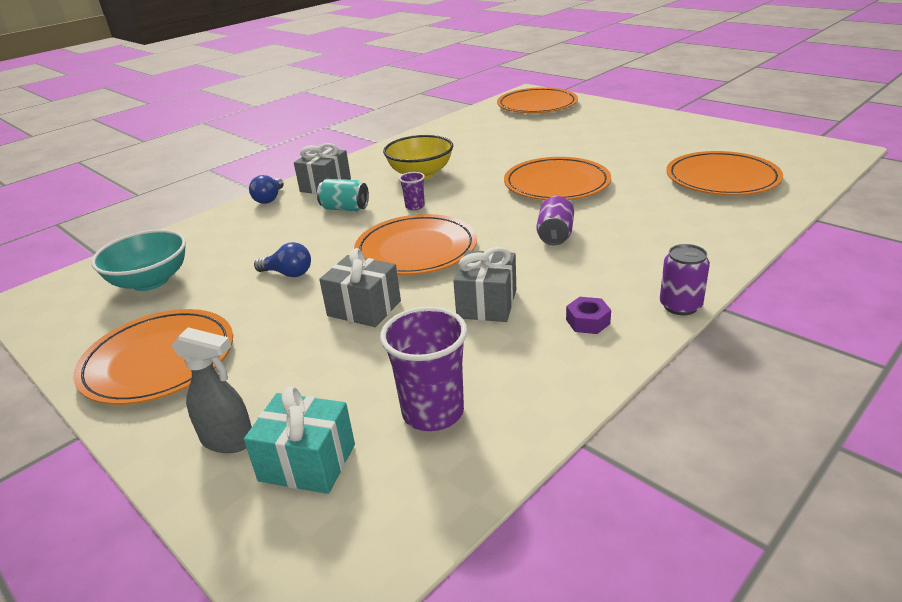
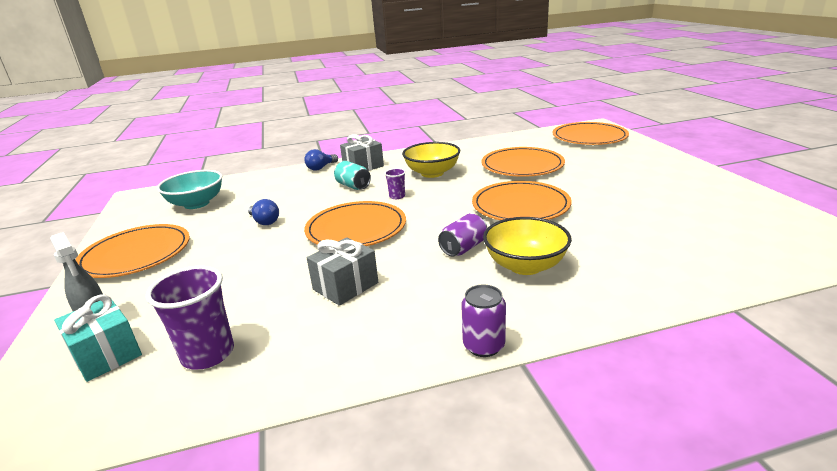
camera: 30 degrees right, 5 degrees down
grey gift [319,248,401,327] -> none
purple nut [566,297,611,334] -> none
orange plate [666,151,783,196] -> orange plate moved to [481,147,565,177]
none -> yellow bowl [483,217,572,275]

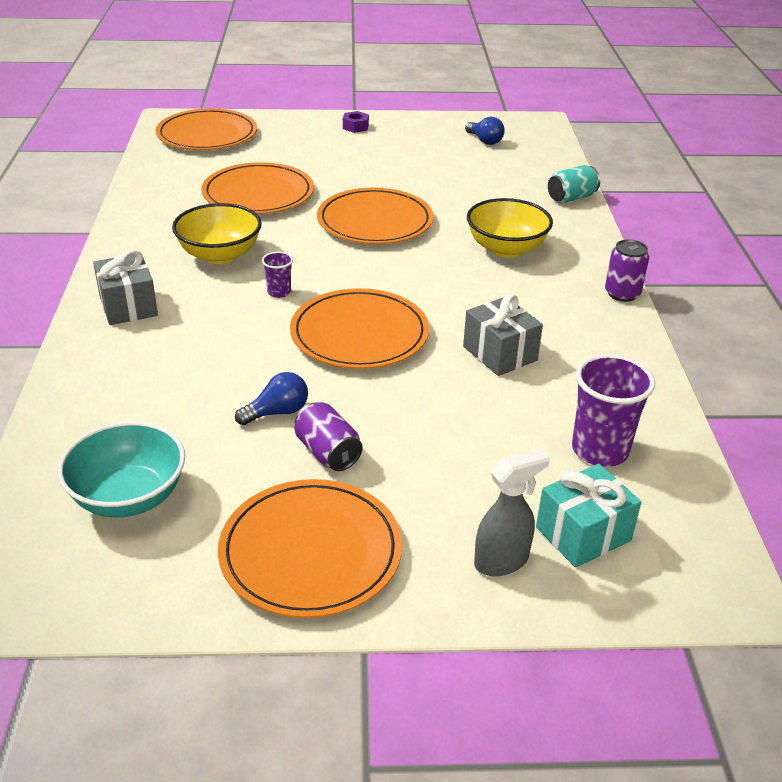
camera: 80 degrees left, 10 degrees up
blue light bulb [304,149,338,171] -> blue light bulb moved to [465,117,505,145]
turquoise can [334,161,371,190] -> turquoise can moved to [548,165,600,203]
purple can [438,213,487,257] -> purple can moved to [294,402,363,471]
none -> purple nut [343,111,369,133]

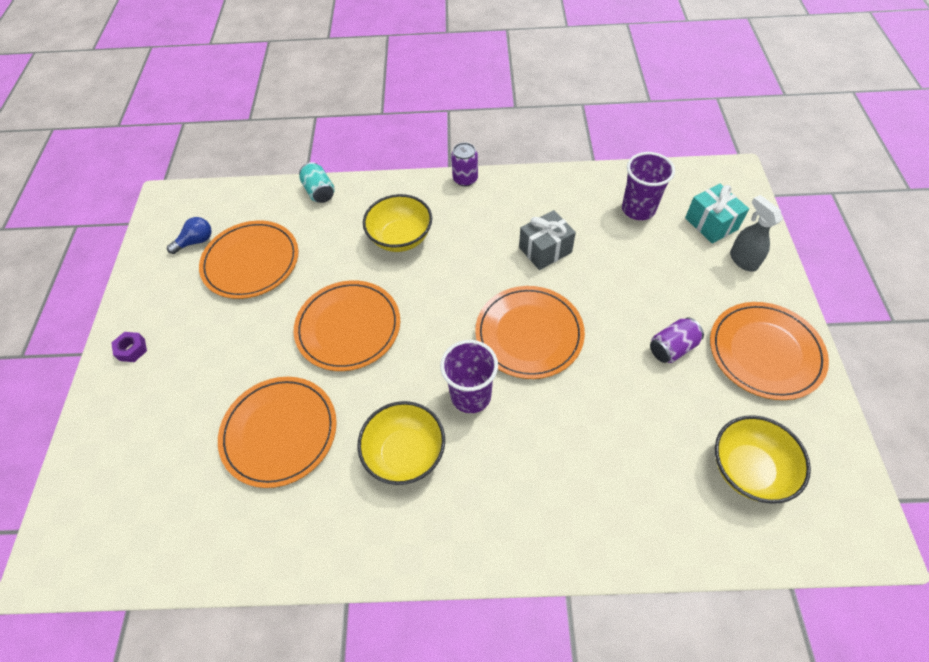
camera: 85 degrees left, 20 degrees up
turquoise bowl [58,421,185,518] -> yellow bowl [715,415,811,504]
grey gift [93,250,158,325] -> none
orange plate [156,108,257,150] -> orange plate moved to [199,220,299,299]
blue light bulb [235,372,308,425] -> none
purple cup [262,252,293,298] -> purple cup [440,340,498,413], size x1.98

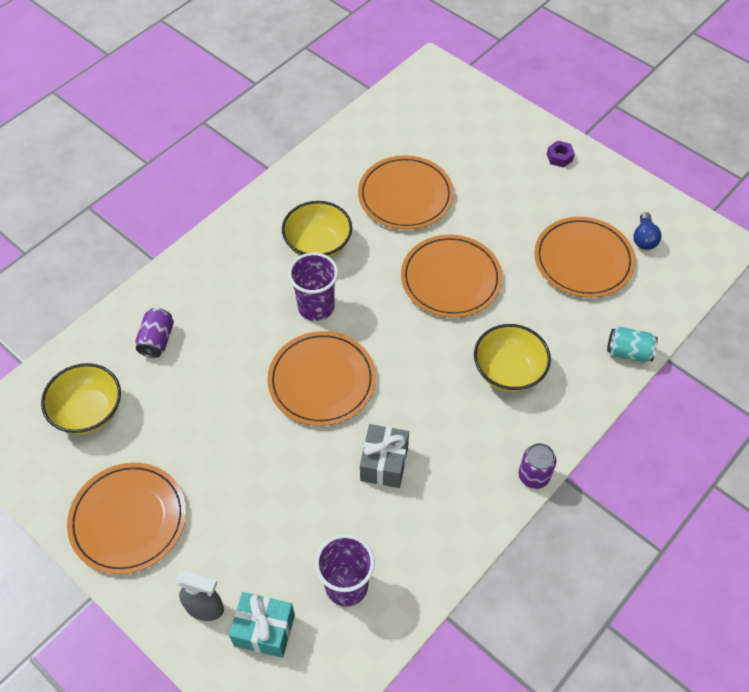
camera: 130 degrees right, 0 degrees up
purple can [650,317,704,363] -> purple can moved to [135,308,174,358]

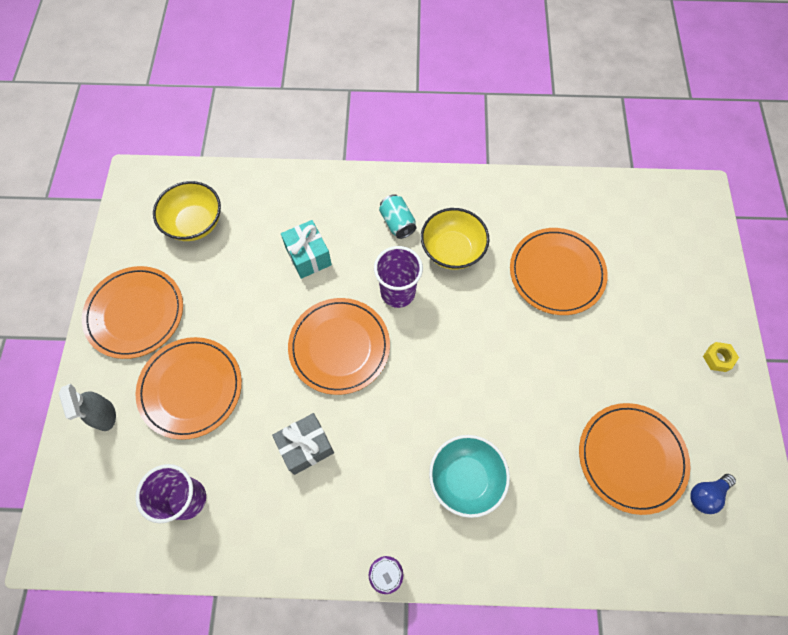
camera: 50 degrees right, 10 degrees up
purple can [135,308,174,358] -> none
turquoise gift [229,592,295,658] -> turquoise gift moved to [281,220,332,279]
orange plate [401,235,502,318] -> orange plate moved to [136,337,242,440]
yellow bowl [474,324,551,392] -> turquoise bowl [429,435,510,518]
purple nut [547,141,575,168] -> yellow nut [703,342,739,372]
turquoise can [607,326,658,362] -> turquoise can moved to [379,194,416,239]

